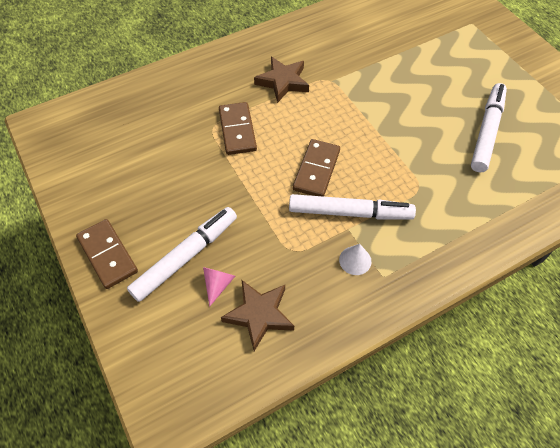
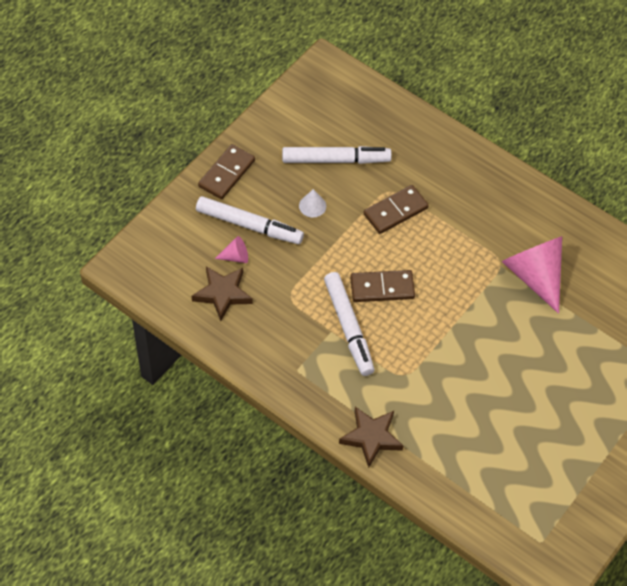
camera: 65 degrees right, 0 degrees up
brown star [254,57,309,103] -> brown star moved to [339,407,403,468]
white cone [339,244,372,275] -> white cone moved to [299,189,326,218]
white marker [471,83,507,172] -> white marker moved to [282,146,392,164]
none -> pink cone [501,236,562,314]

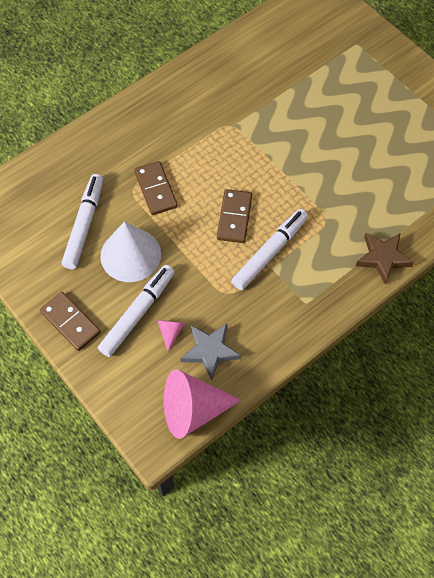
camera: 75 degrees left, 5 degrees up
brown star [192,266,253,321] -> grey star [180,324,241,381]
white cone [299,189,326,218] -> white cone [100,222,161,282], size x2.28
white marker [324,272,375,376] -> white marker turned 45 degrees counterclockwise [231,209,308,290]
pink cone [501,236,562,314] -> pink cone moved to [164,369,242,439]

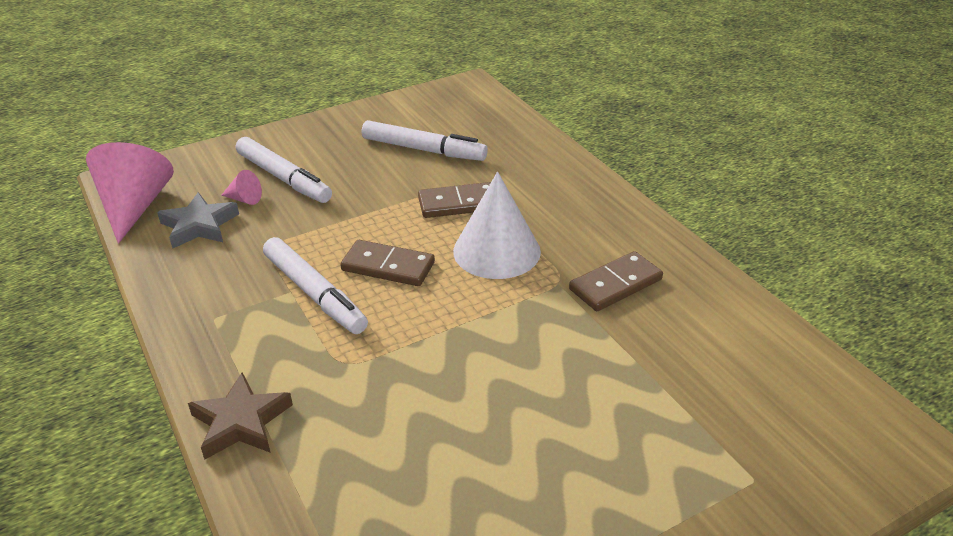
camera: 100 degrees right, 25 degrees down
brown domino [40,292,101,351] -> brown domino moved to [569,251,663,311]
white cone [100,222,161,282] -> white cone moved to [453,172,541,279]

